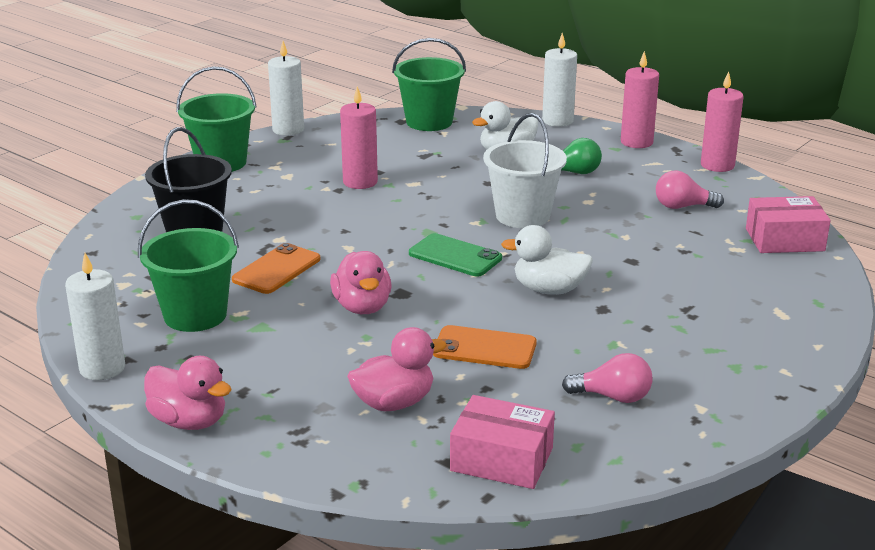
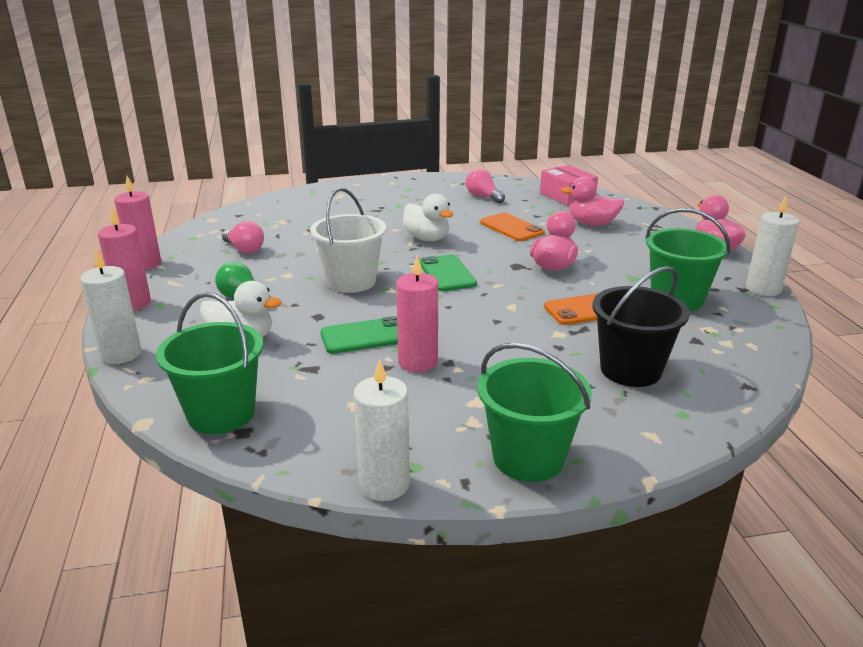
camera: 140 degrees left, 0 degrees up
pink box [746,196,831,253] -> none
none -> green phone [321,316,398,354]

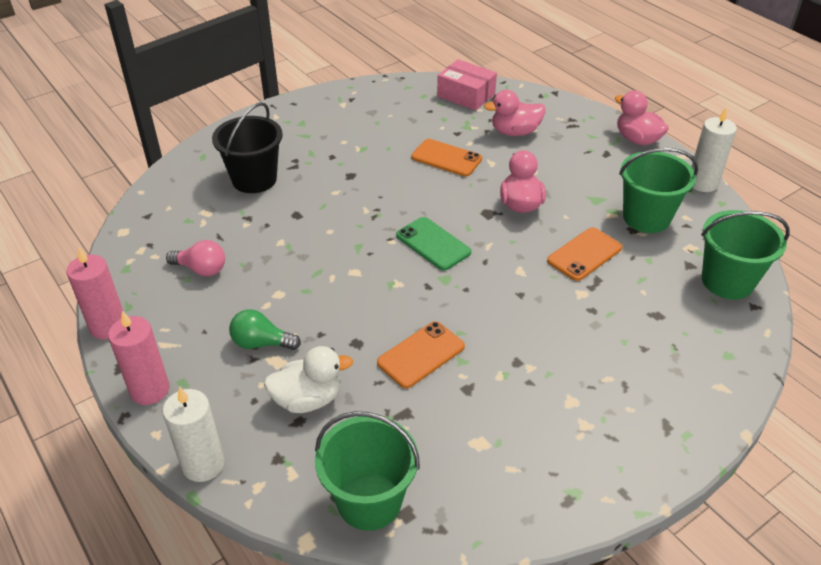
camera: 25 degrees left, 15 degrees up
white bucket [310,188,386,293] -> none
green phone [321,316,398,354] -> orange phone [377,321,465,388]
white candle [354,359,410,501] -> none
pink candle [396,256,438,372] -> none
white duck [402,194,453,241] -> none
pink light bulb [466,169,505,203] -> none
green bucket [478,343,592,482] -> green bucket moved to [701,210,790,299]
black bucket [592,266,690,387] -> black bucket moved to [212,102,283,193]

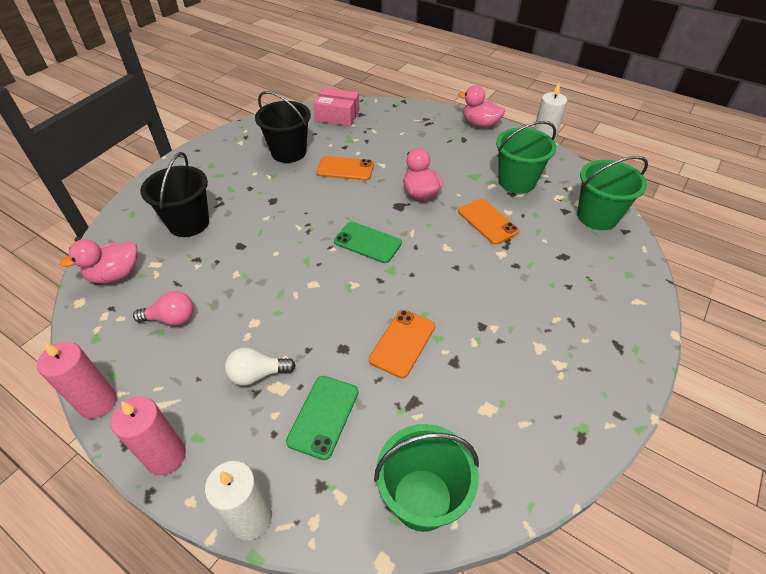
camera: 20 degrees left, 5 degrees up
green light bulb [229,309,301,350] -> white light bulb [225,347,296,386]
white duck [264,346,353,413] -> green phone [286,376,358,460]
pink duck [484,90,545,136] -> pink duck moved to [60,239,138,284]
orange phone [547,227,622,281] -> orange phone turned 60 degrees counterclockwise [458,199,520,245]
none -> black bucket [255,91,311,163]

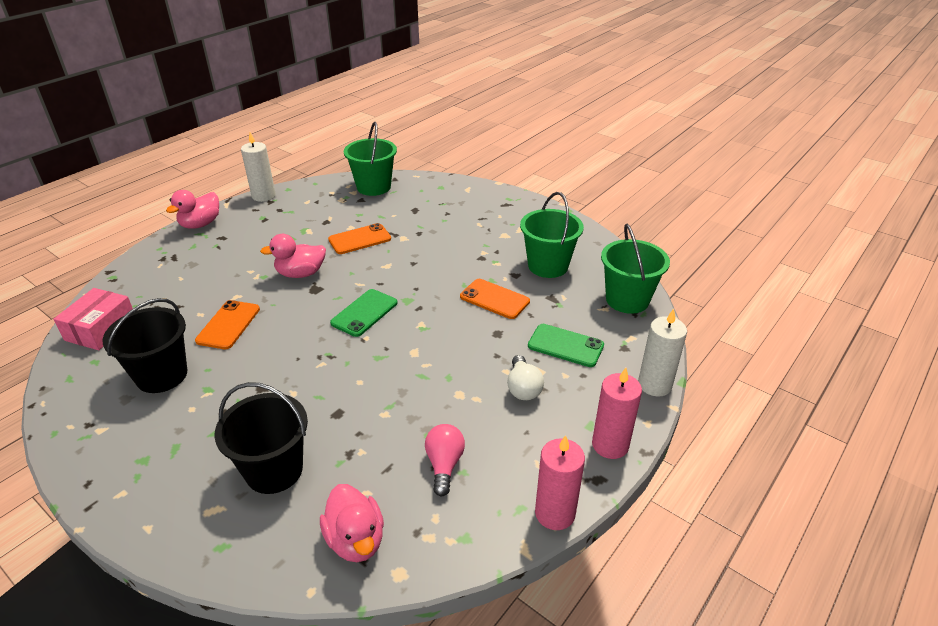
camera: 85 degrees left, 10 degrees down
green bucket [496,121,557,194] -> green bucket moved to [520,192,584,278]

